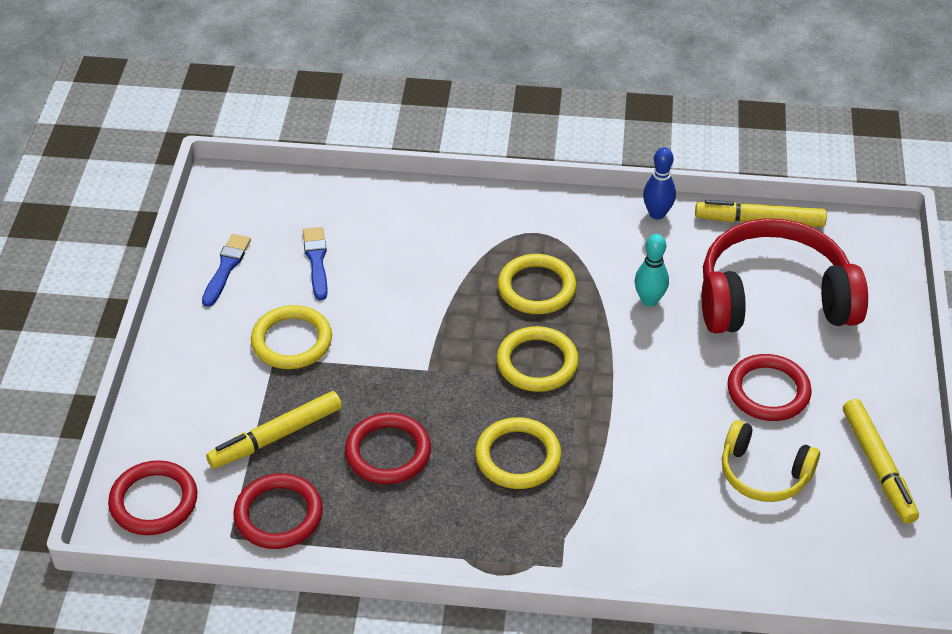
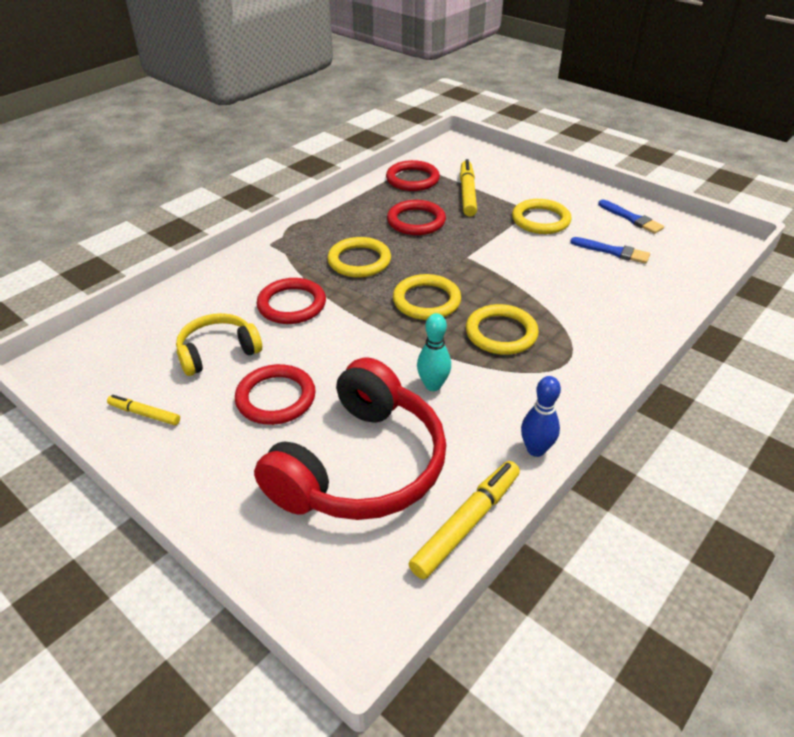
camera: 125 degrees right, 5 degrees down
red ring [108,460,197,535] -> red ring moved to [257,278,326,324]
yellow marker [843,399,919,524] -> yellow marker [107,395,180,425], size x0.58

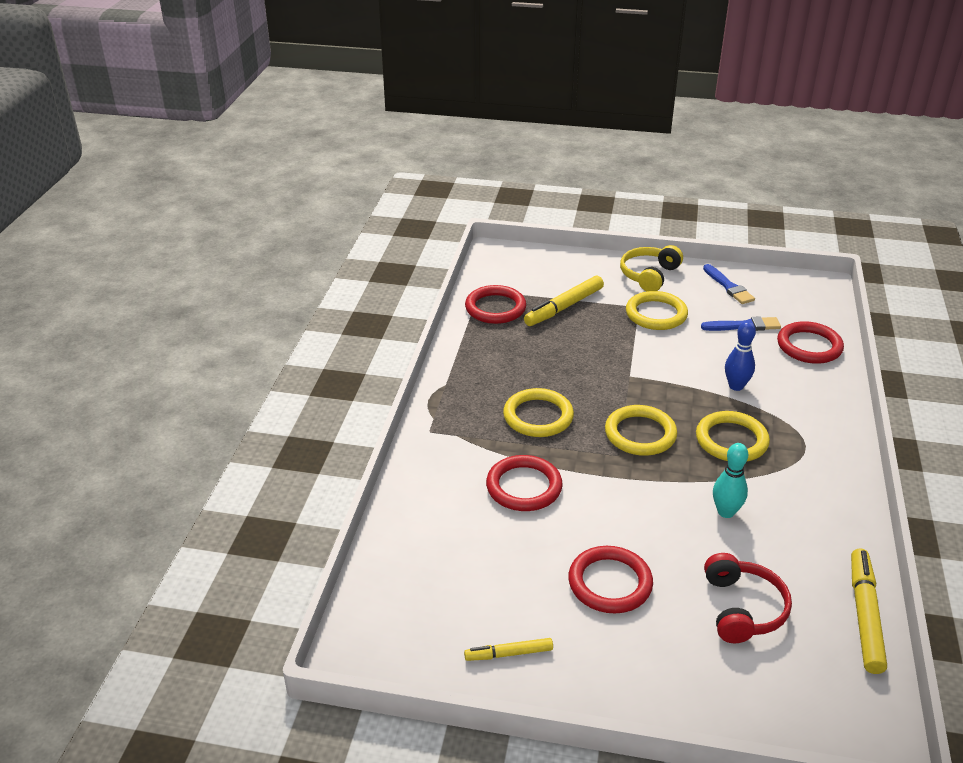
camera: 30 degrees left, 5 degrees down
yellow headphones [176,313,262,376] -> yellow headphones moved to [620,245,683,291]
red headphones [254,357,446,520] -> red headphones [704,553,792,643], size x0.54
red ring [387,200,446,235] -> red ring moved to [777,321,844,364]
yellow marker [460,159,477,217] -> yellow marker turned 105 degrees counterclockwise [524,276,604,326]
blue bowling pin [521,376,561,457] -> blue bowling pin moved to [725,321,756,391]
blue brush [598,200,664,234] -> blue brush turned 45 degrees clockwise [703,264,755,304]

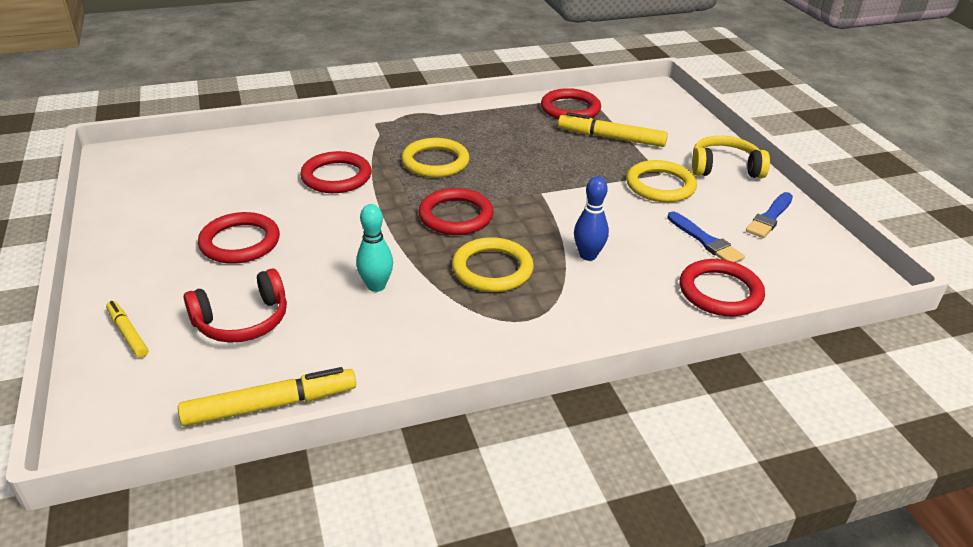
camera: 60 degrees right, 0 degrees up
yellow marker [464,638,553,661] -> yellow marker moved to [106,301,148,358]
yellow ring [605,405,677,456] -> red ring [419,188,493,235]

